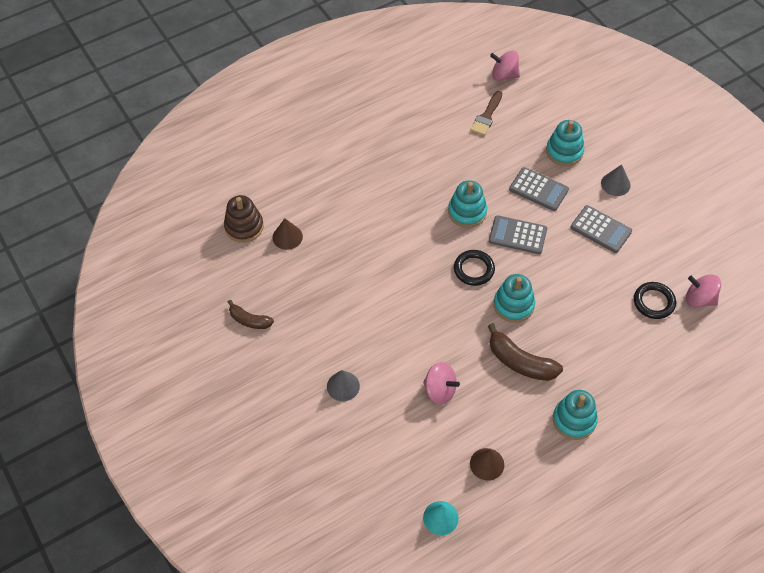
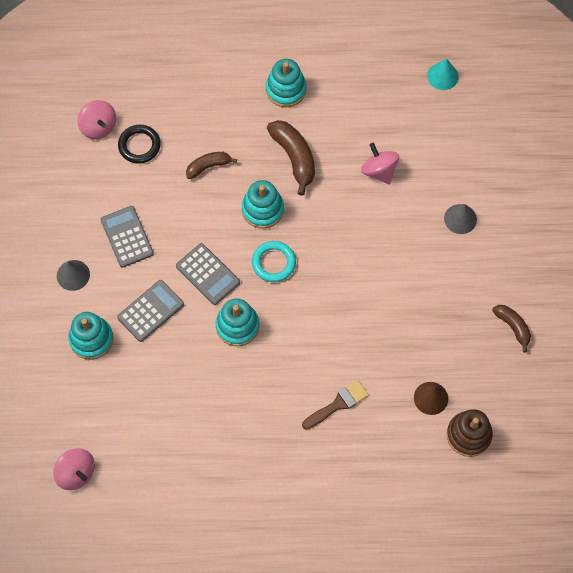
camera: 150 degrees left, 10 degrees up
black ring [454,250,495,286] -> turquoise ring [252,241,296,282]
brown brush [470,91,502,136] -> brown brush moved to [302,380,369,430]
brown cone [470,448,504,481] -> none
grey calculator [509,167,569,211] -> grey calculator turned 75 degrees clockwise [117,280,184,342]
none -> brown banana [186,152,237,179]

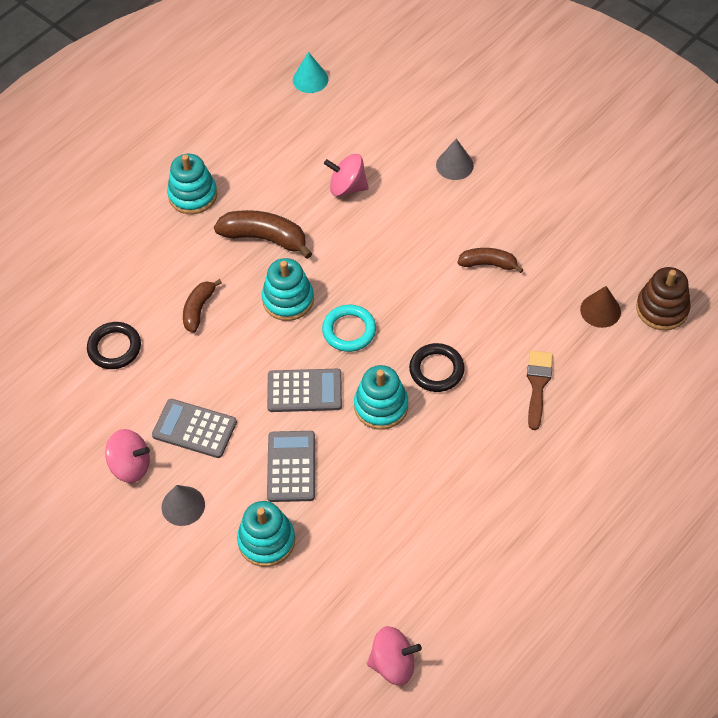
camera: 45 degrees left, 10 degrees down
pink spinning top [78,100,116,139] -> pink spinning top moved to [105,429,150,483]
brown banana [492,305,531,353] -> brown banana moved to [457,248,524,273]
none -> black ring [409,343,465,392]

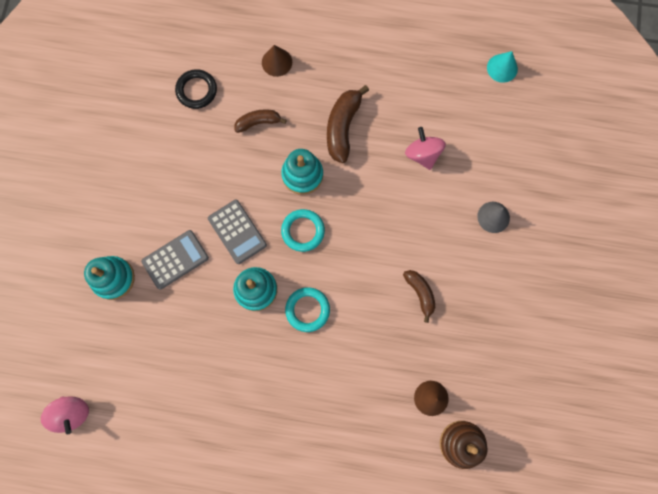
camera: 55 degrees right, 20 degrees up
pink spinning top [105,429,150,483] -> none
grey calculator [152,399,237,458] -> none
grey cone [161,485,205,526] -> none
turquoise stacking toy [167,154,217,214] -> none
brown banana [214,210,312,259] -> brown banana turned 150 degrees counterclockwise [327,85,369,163]
black ring [409,343,465,392] -> turquoise ring [285,287,330,332]
brown brush [527,351,553,430] -> none
none -> brown cone [262,45,292,77]

